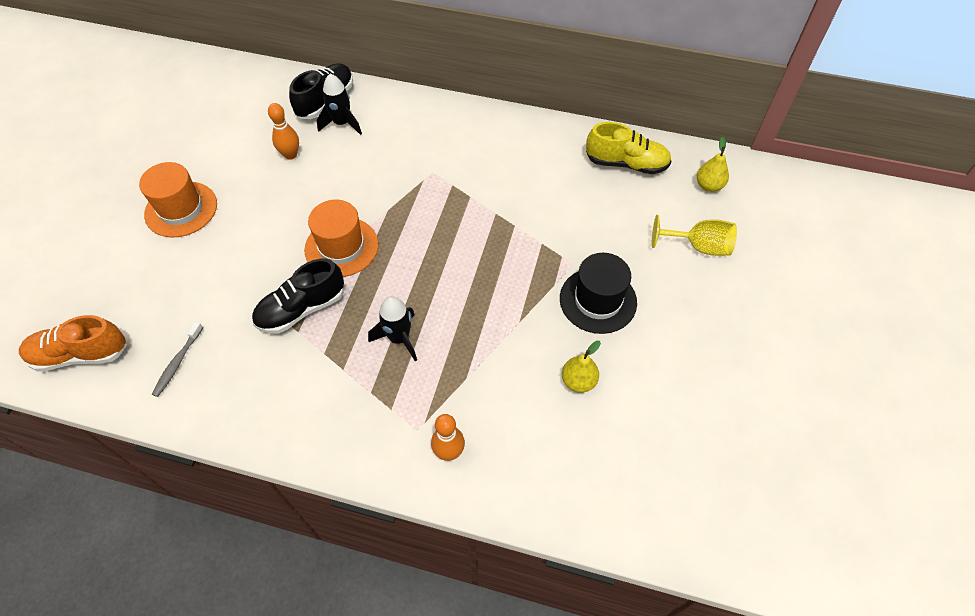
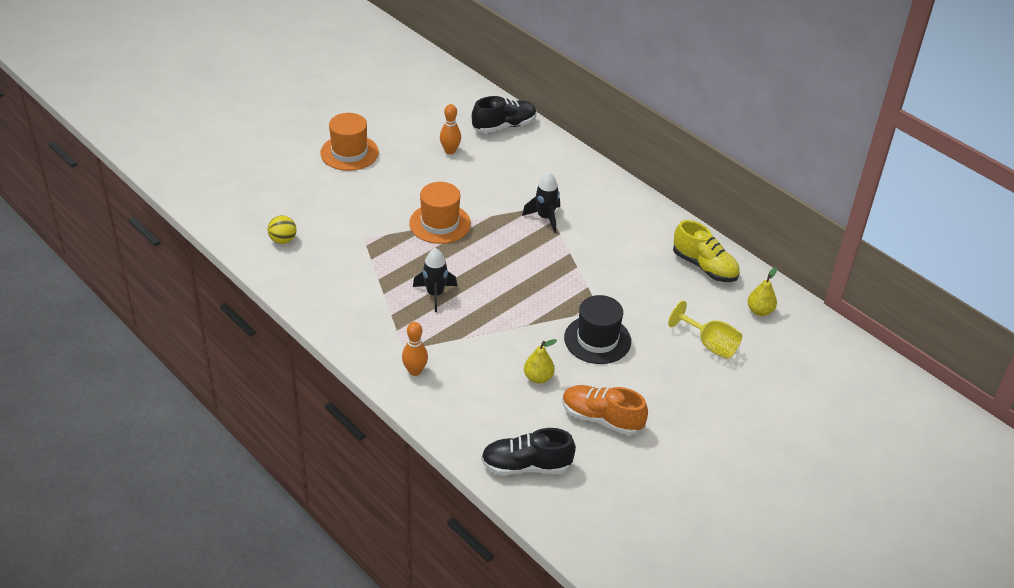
camera: 30 degrees right, 15 degrees down
orange shoe [19,315,127,372] -> orange shoe moved to [562,385,648,436]
grey toothbrush [152,322,203,397] -> yellow ball [268,215,297,244]
black shoe [252,259,344,334] -> black shoe moved to [481,428,576,475]
black rocket [317,74,362,135] -> black rocket moved to [522,172,560,233]

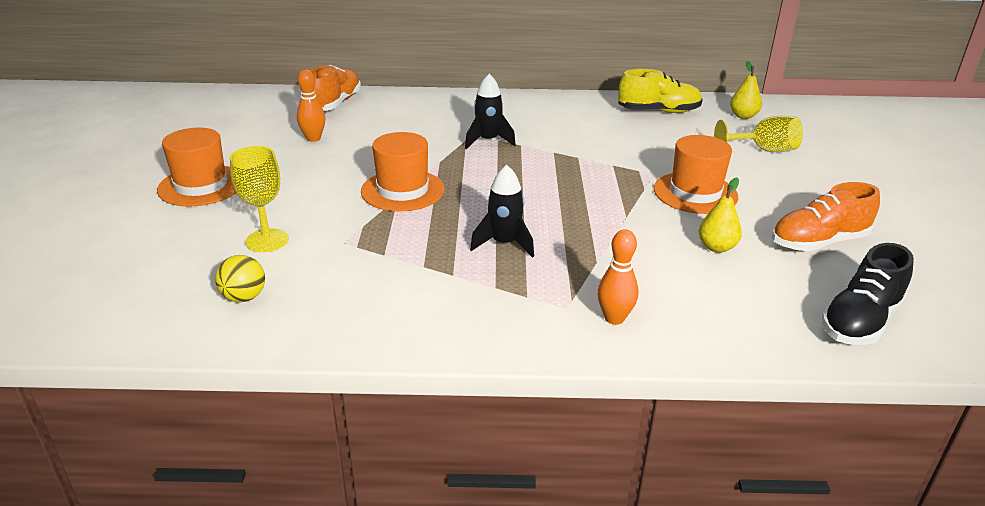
camera: 45 degrees left, 10 degrees down
black shoe [472,96,536,133] -> orange shoe [310,65,361,111]
black hat [564,295,631,364] -> orange hat [654,135,738,214]
none -> yellow goblet [230,146,288,252]

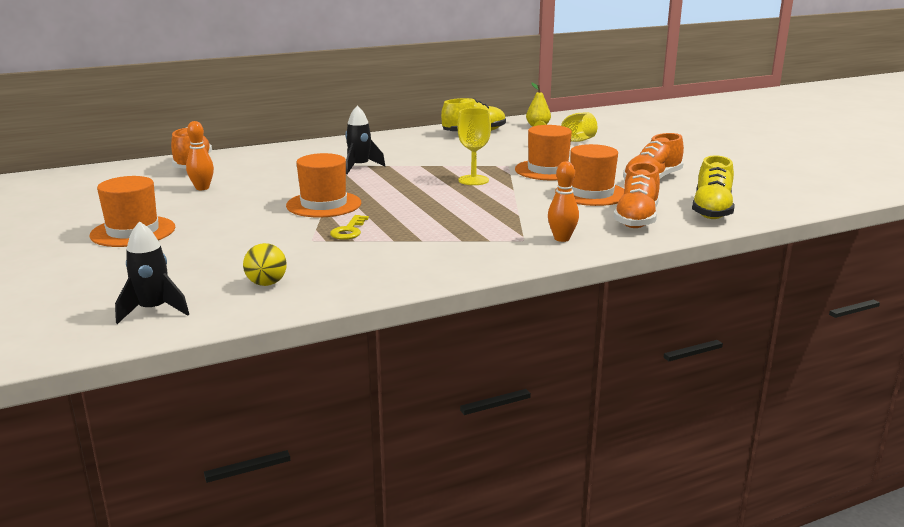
camera: 25 degrees left, 10 degrees down
yellow goblet [230,146,288,252] -> yellow goblet moved to [458,108,491,185]
black rocket [470,165,534,258] -> black rocket moved to [115,221,189,324]
yellow pear [699,178,742,253] -> orange hat [555,144,624,206]
black shoe [821,243,914,345] -> yellow shoe [692,155,735,219]
none -> yellow key [330,215,369,240]
none -> orange shoe [614,162,660,228]

